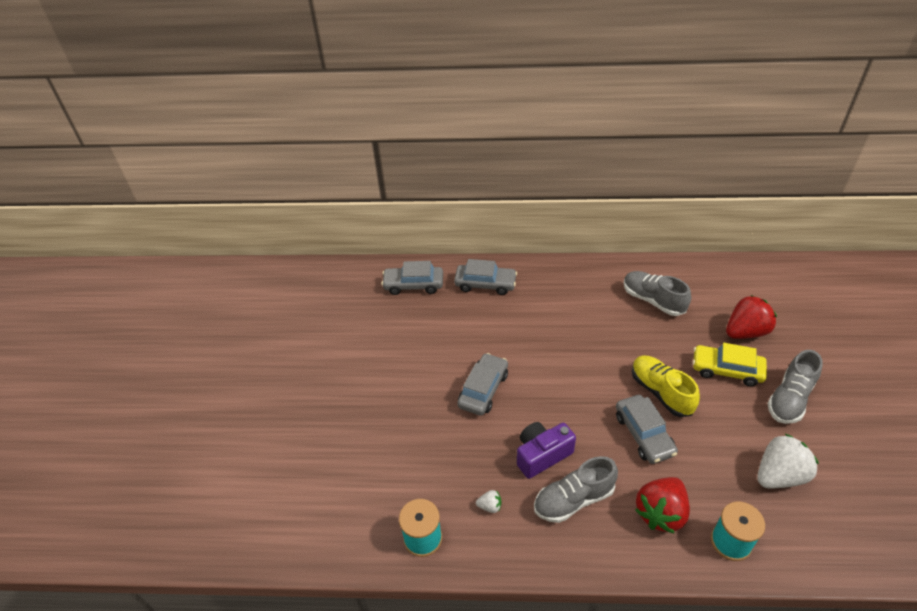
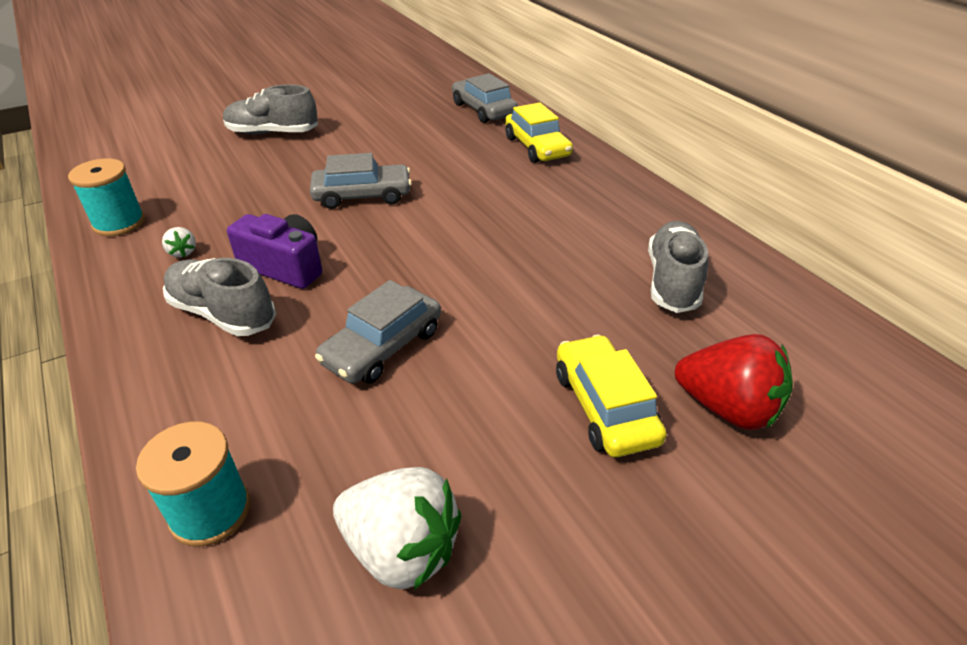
camera: 55 degrees right, 5 degrees down
grey car [454,259,517,295] -> yellow car [505,102,573,163]
yellow shoe [632,356,700,417] -> none
red strawberry [635,477,690,533] -> none
grey shoe [767,350,823,424] -> grey shoe moved to [223,84,318,134]

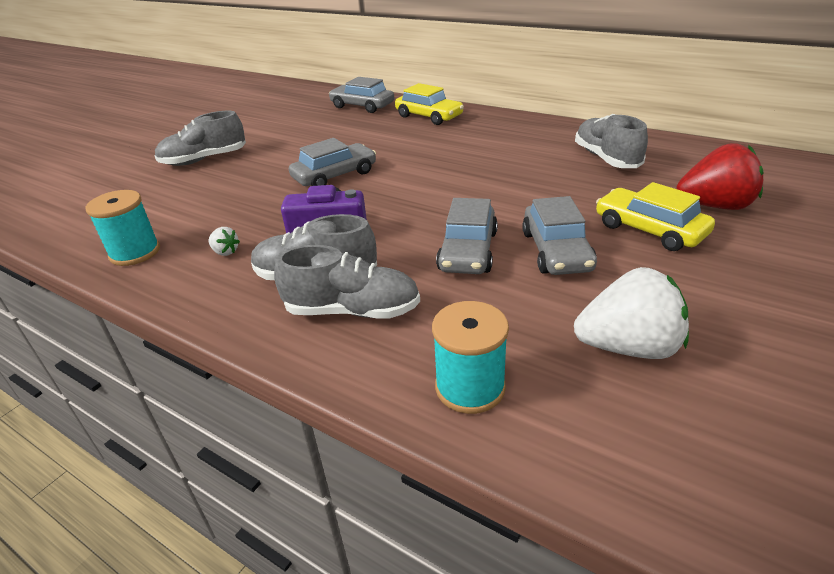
camera: 25 degrees left, 5 degrees down
none -> grey shoe [274,245,420,319]
none -> grey car [522,196,597,275]

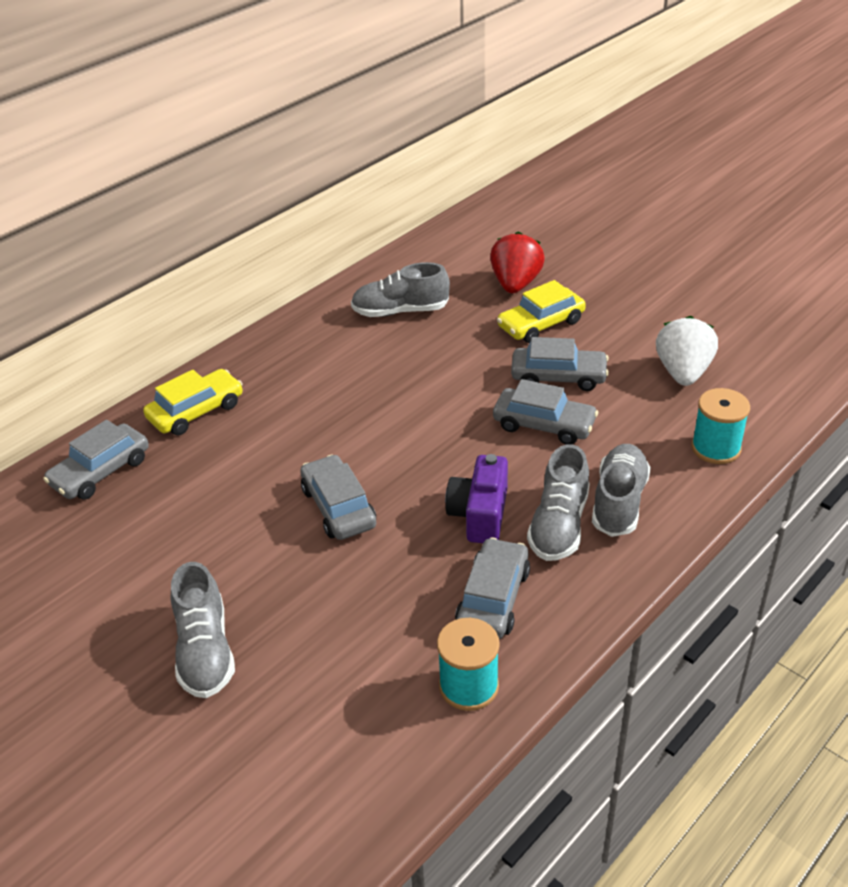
camera: 80 degrees left, 5 degrees up
white strawberry [209,227,240,256] -> grey car [455,537,530,639]

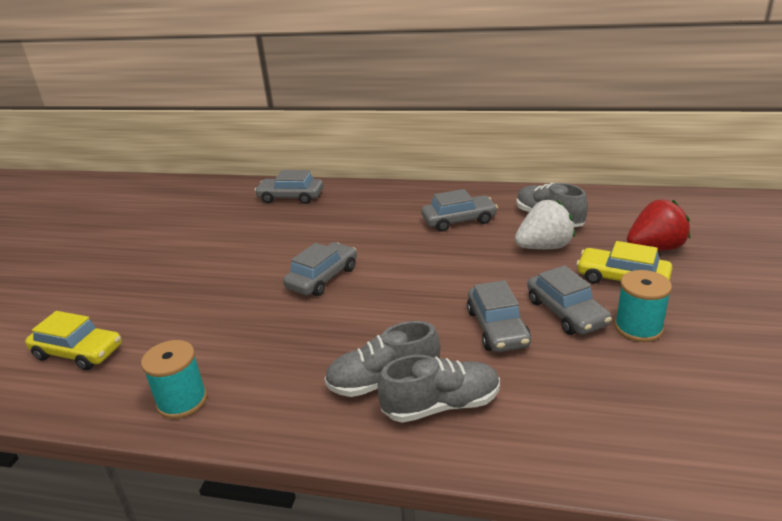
camera: 60 degrees right, 10 degrees down
yellow car [143,369,243,435] -> yellow car moved to [25,311,122,370]
grey shoe [171,562,235,698] -> none
purple camera [445,454,508,543] -> none
grey car [455,537,530,639] -> grey car moved to [421,189,498,232]
white strawberry [656,316,718,386] -> white strawberry moved to [515,200,575,249]
turquoise spool [691,388,750,464] -> turquoise spool moved to [615,270,672,342]

